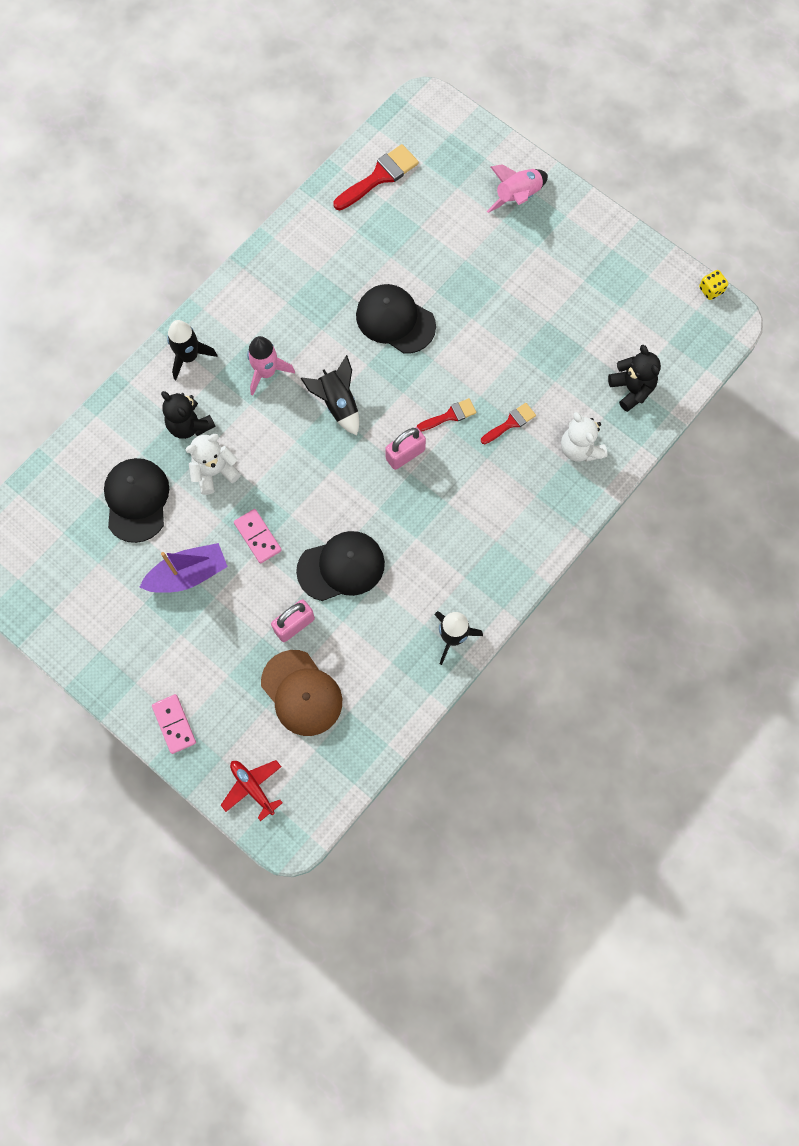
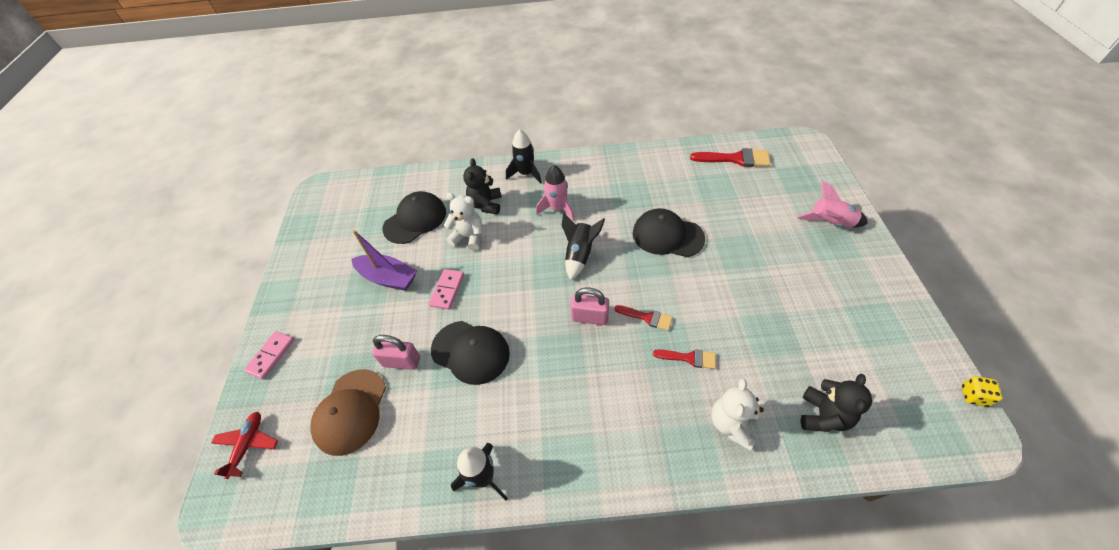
camera: 50 degrees right, 20 degrees down
black cap [356,284,436,354] -> black cap turned 60 degrees counterclockwise [633,208,705,257]

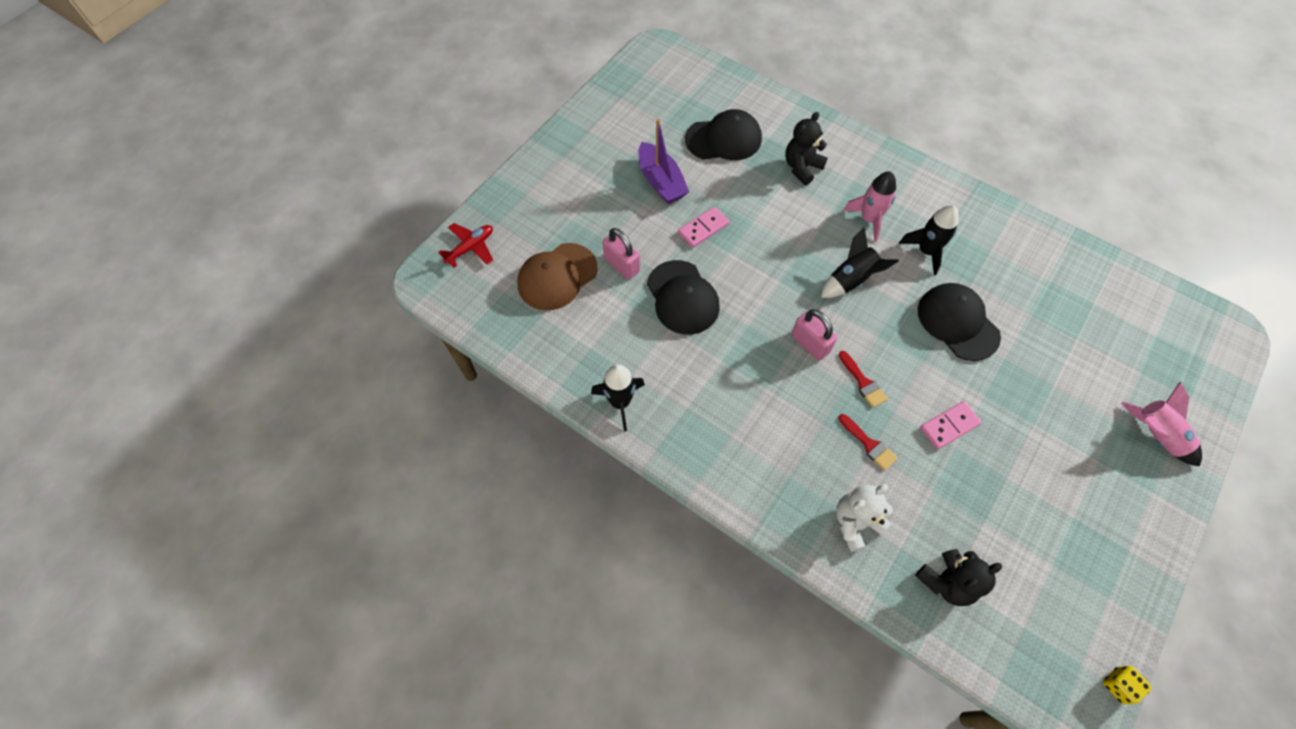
camera: 35 degrees right, 10 degrees up
pink domino [244,331,295,380] -> pink domino moved to [920,401,982,449]
white teddy bear [444,193,482,251] -> none
black rocket [506,129,542,184] -> black rocket moved to [899,205,959,275]
red brush [690,148,771,167] -> none

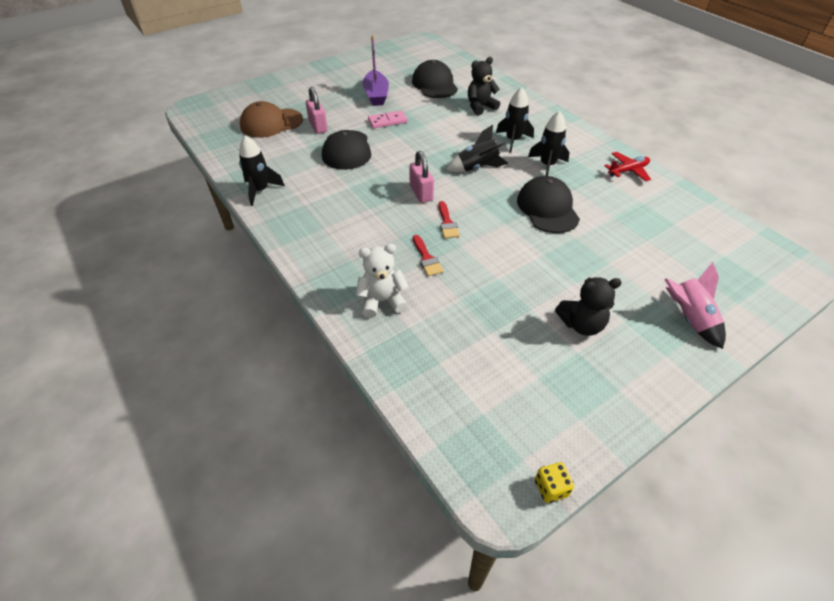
camera: 20 degrees right, 15 degrees down
red plane [438,223,493,268] -> red plane moved to [604,152,651,182]
black cap [685,109,762,160] -> black cap turned 120 degrees counterclockwise [412,60,458,98]
pink rocket [843,171,896,242] -> black rocket [496,87,534,153]
black teddy bear [915,549,1002,606] -> black teddy bear moved to [555,277,622,336]
pink domino [920,401,982,449] -> none

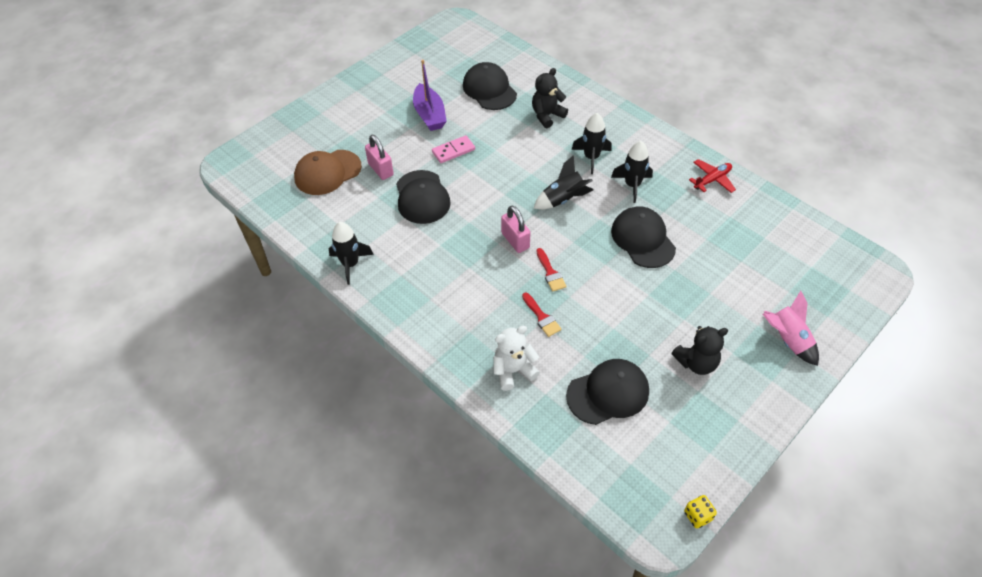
camera: 10 degrees left, 5 degrees up
none -> black cap [566,359,649,425]

